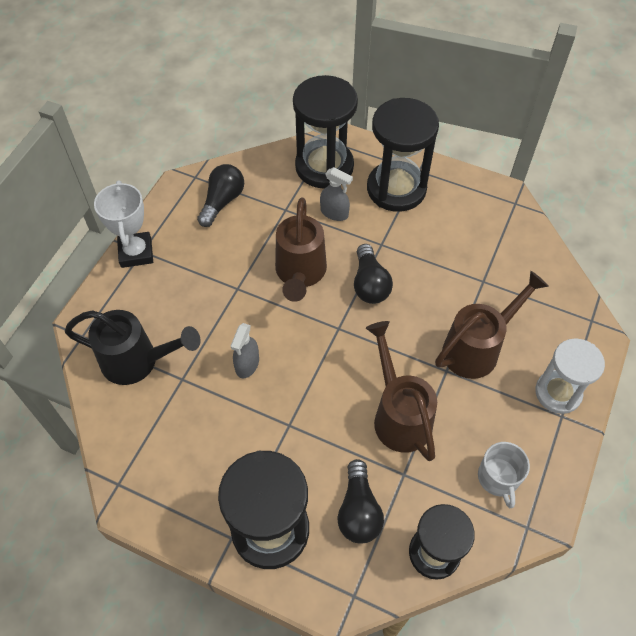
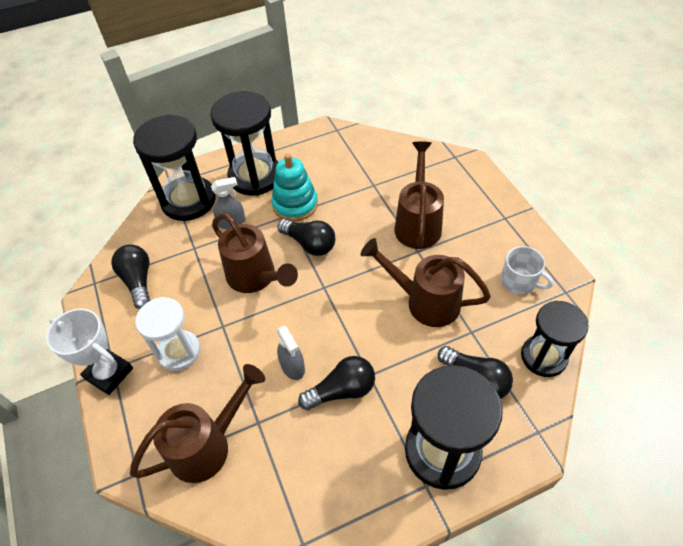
camera: 45 degrees left, 5 degrees down
black watering can [65,310,201,385] -> brown watering can [130,364,265,483]
white hourglass [535,338,605,414] -> white hourglass moved to [135,297,200,371]
none -> turquoise stacking toy [271,153,318,222]
none -> black light bulb [298,356,375,410]

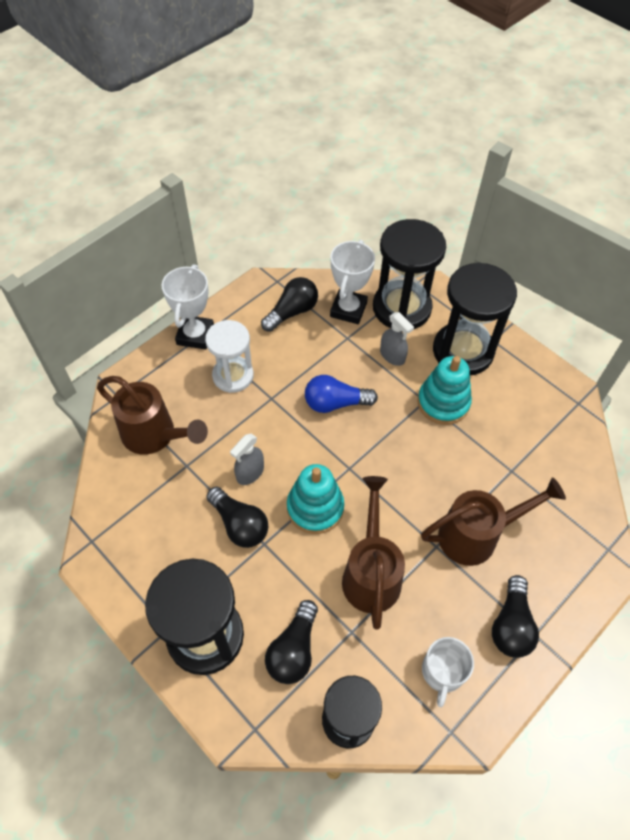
camera: 65 degrees right, 5 degrees up
brown watering can [212,213,298,293] -> blue light bulb [305,375,378,413]
black light bulb [278,219,335,256] -> black light bulb moved to [492,575,539,658]
none -> turquoise stacking toy [287,464,344,534]
none -> white trophy [330,240,375,324]

